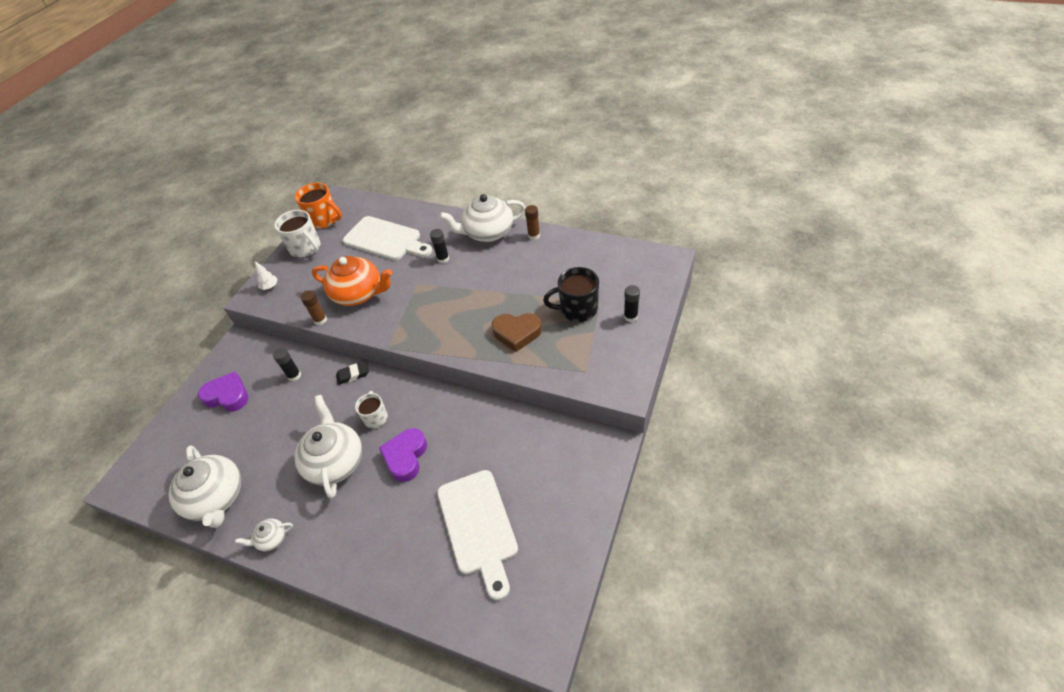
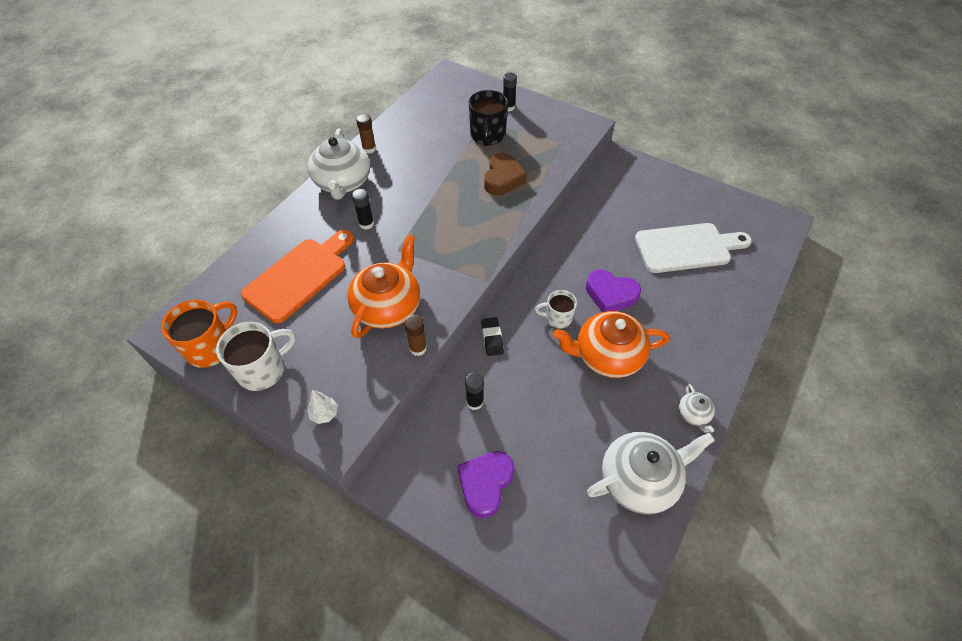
camera: 85 degrees left, 5 degrees up
white teapot [294,395,362,499] -> orange teapot [553,311,669,378]
white cutting board [343,216,432,260] -> orange cutting board [241,230,354,323]

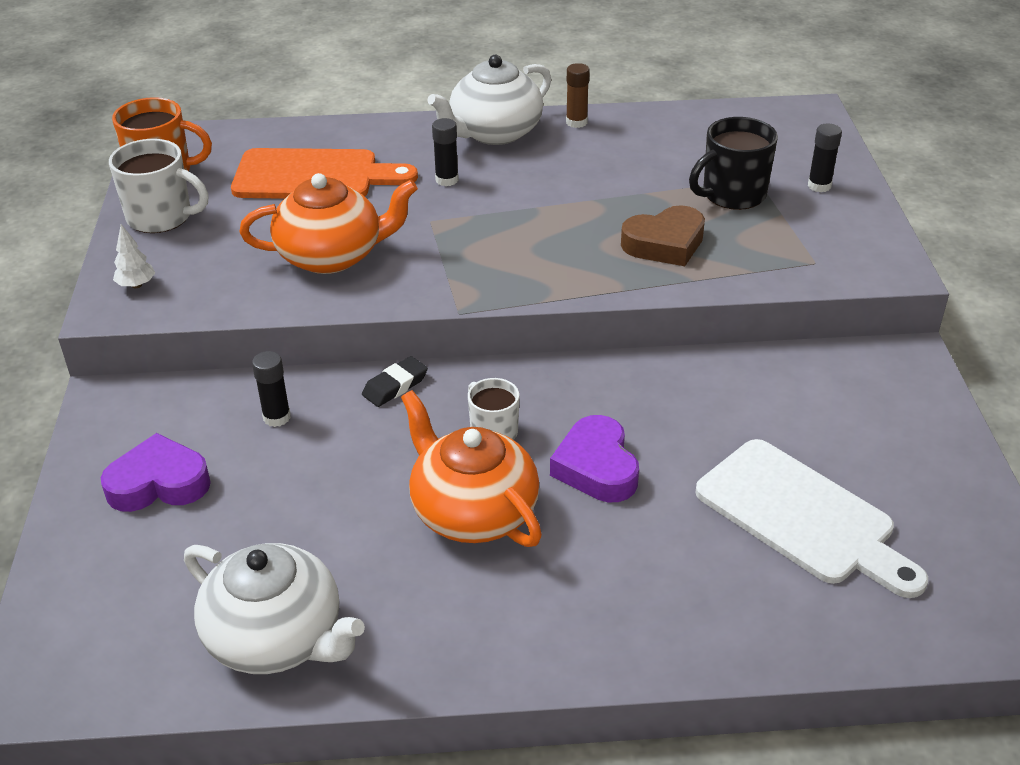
camera: 55 degrees right, 15 degrees down
brown glue stick [404,315,427,356] -> none
white teapot [679,384,715,433] -> none

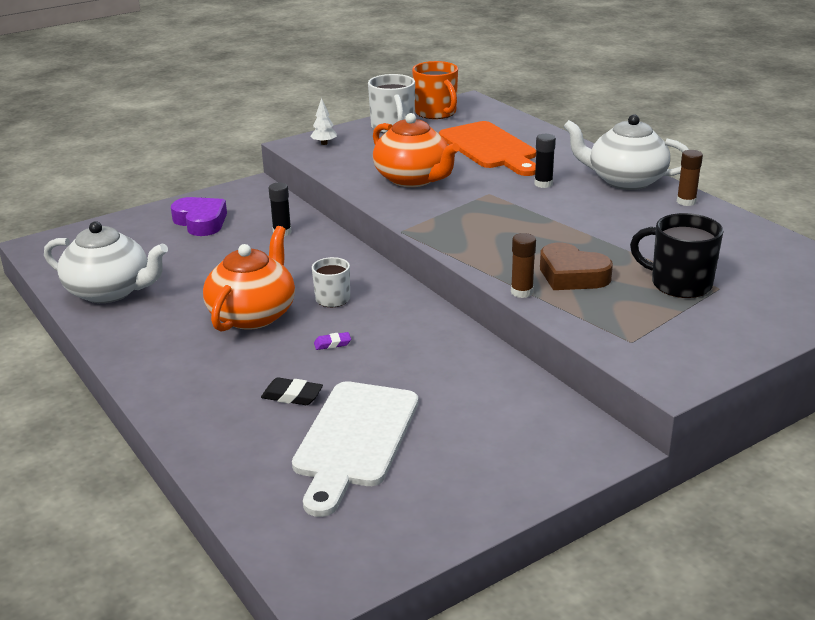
camera: 60 degrees right, 10 degrees down
white teapot [184,543,365,674] -> white teapot turned 75 degrees counterclockwise [44,221,168,303]
black eraser [362,356,428,407] -> black eraser moved to [261,378,323,405]
purple heart [550,415,639,502] -> purple eraser [314,332,351,350]
black glue stick [808,124,842,192] -> none
none -> brown glue stick [511,233,536,298]

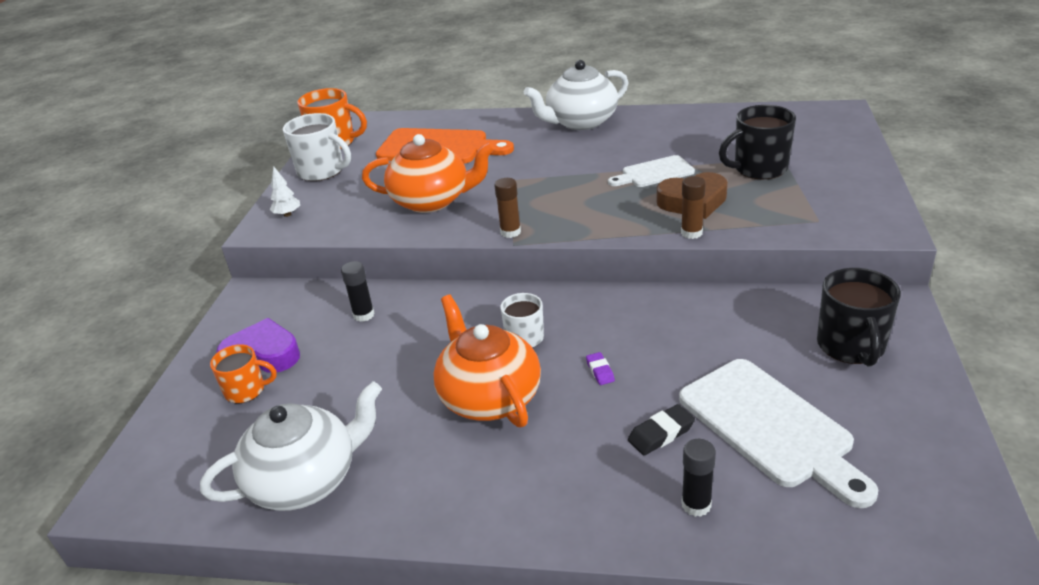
camera: 45 degrees left, 5 degrees up
purple eraser [314,332,351,350] -> purple eraser turned 45 degrees counterclockwise [586,352,615,385]
black glue stick [534,134,556,188] -> black glue stick moved to [682,439,716,517]
brown glue stick [677,150,703,206] -> brown glue stick moved to [494,178,521,238]
none -> orange mug [210,344,277,403]
none -> white cutting board [608,155,695,187]
none -> black mug [817,268,901,367]

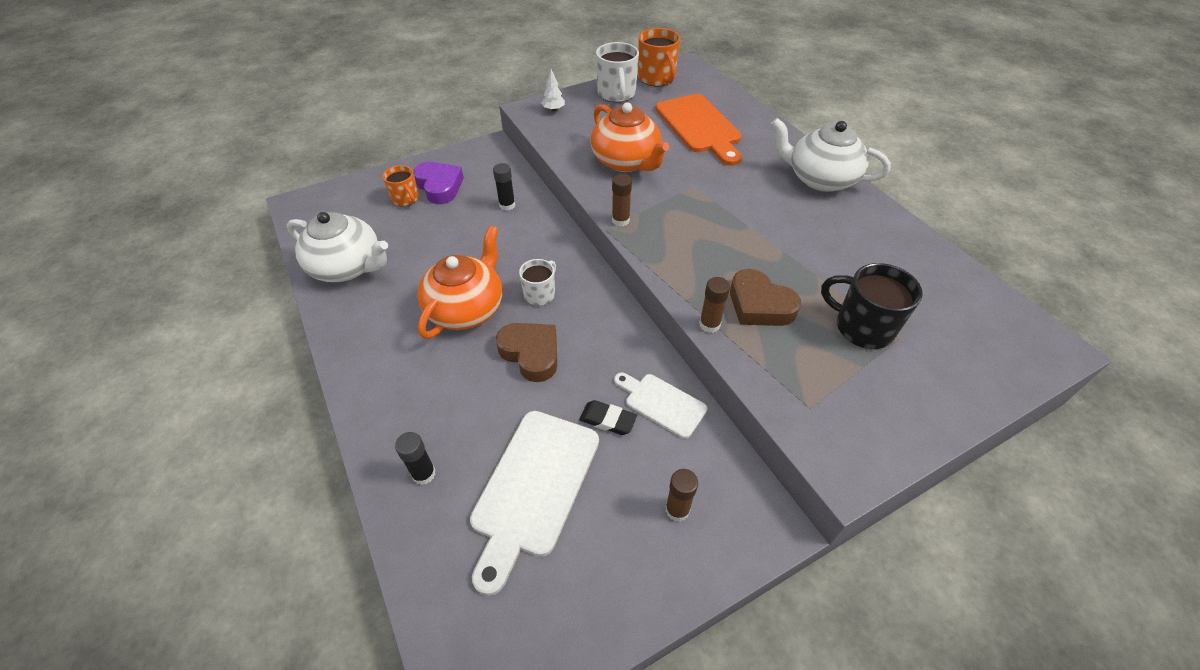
camera: 50 degrees right, 15 degrees up
purple eraser [586,352,615,385] -> brown heart [496,323,557,382]
white cutting board [608,155,695,187] -> white cutting board moved to [614,373,707,439]
black eraser [628,404,695,455] -> black eraser moved to [579,400,637,435]
black mug [817,268,901,367] -> brown glue stick [666,469,698,522]

